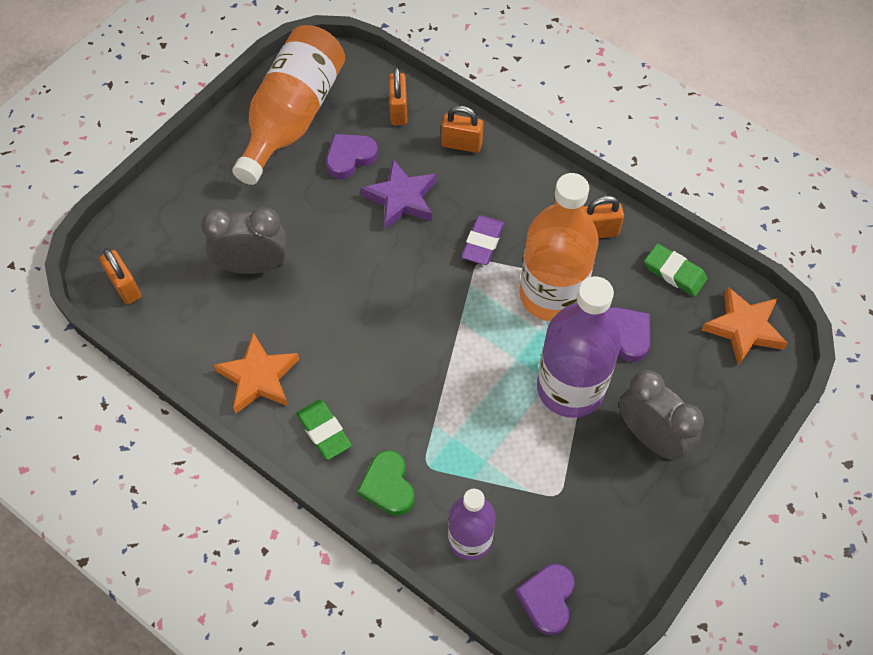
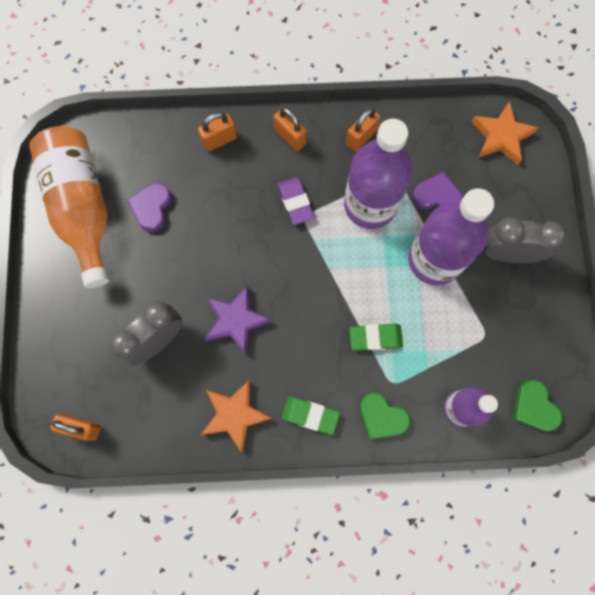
camera: 40 degrees left, 15 degrees up
purple star [361,159,436,230] -> purple star moved to [204,285,272,355]
orange padlock [388,67,407,125] -> orange padlock moved to [274,107,306,152]
purple heart [515,564,575,635] -> green heart [513,380,562,431]
orange bottle [520,173,599,321] -> purple bottle [344,118,412,229]
green eraser [644,244,707,296] -> green eraser moved to [349,324,403,351]

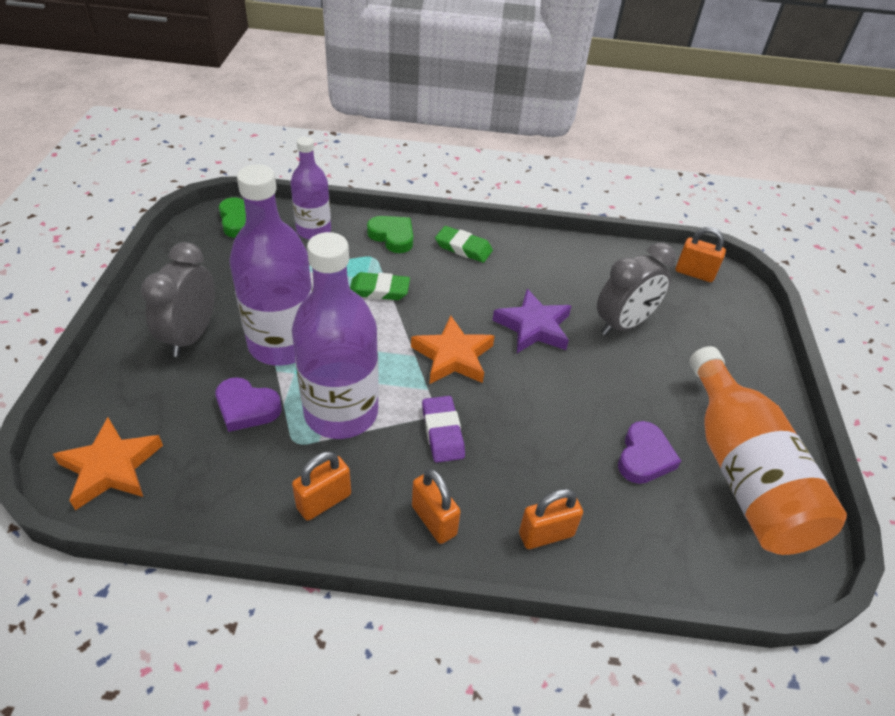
camera: 175 degrees left, 30 degrees down
orange star [201,380,272,453] -> orange star moved to [411,316,495,384]
grey clock [482,217,566,263] -> grey clock turned 90 degrees clockwise [141,242,215,357]

